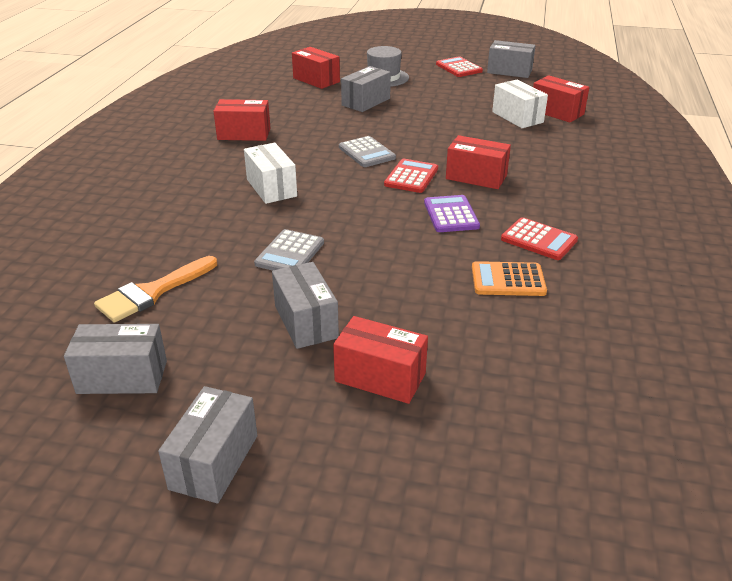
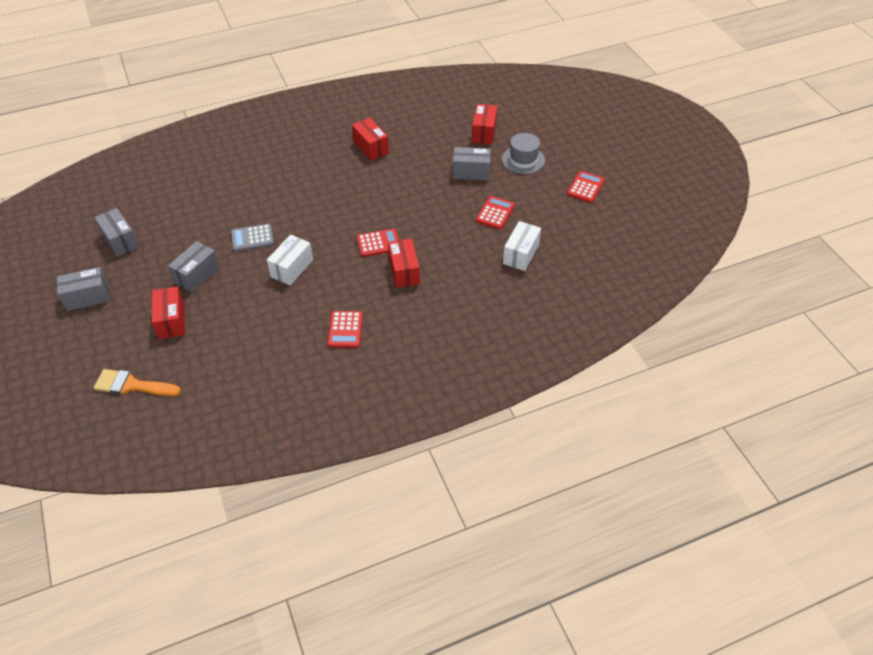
camera: 55 degrees right, 15 degrees up
orange brush [94,256,217,323] -> orange brush moved to [94,369,181,396]
white box [244,143,297,204] -> white box moved to [267,234,313,286]
grey calculator [339,136,396,167] -> none
purple calculator [424,195,480,232] -> none
orange calculator [472,261,547,296] -> none
grey box [487,40,536,78] -> none
red box [533,75,589,123] -> none
none -> red calculator [476,196,515,230]

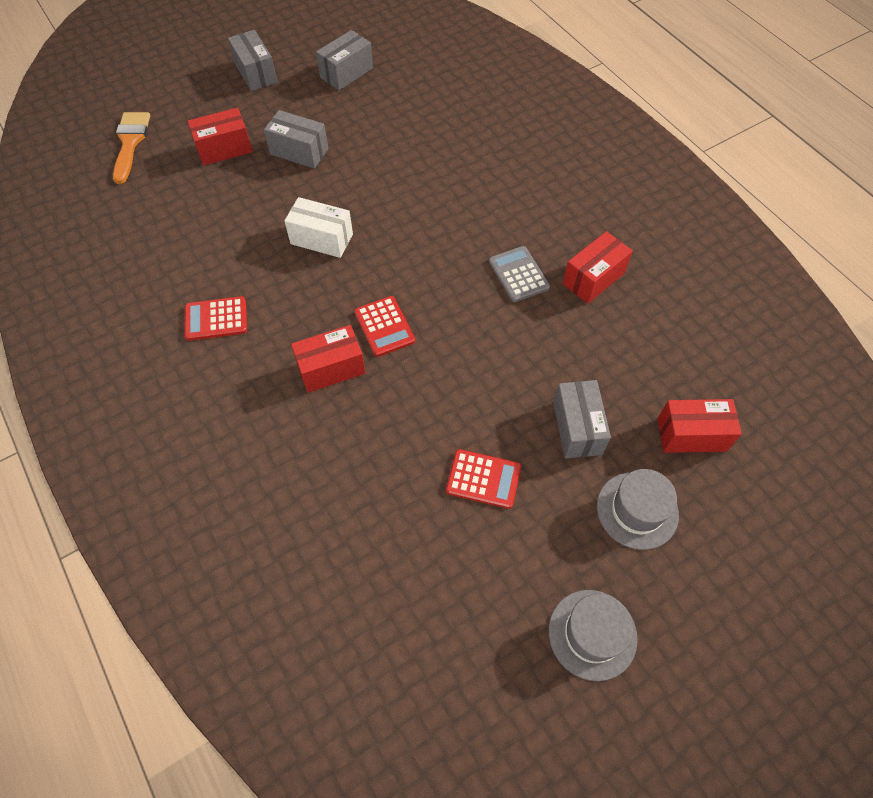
camera: 80 degrees right, 10 degrees up
grey calculator [231,224,274,251] -> grey calculator moved to [489,246,550,302]
white box [503,221,541,271] -> none
red calculator [567,171,605,203] -> grey hat [549,590,638,681]

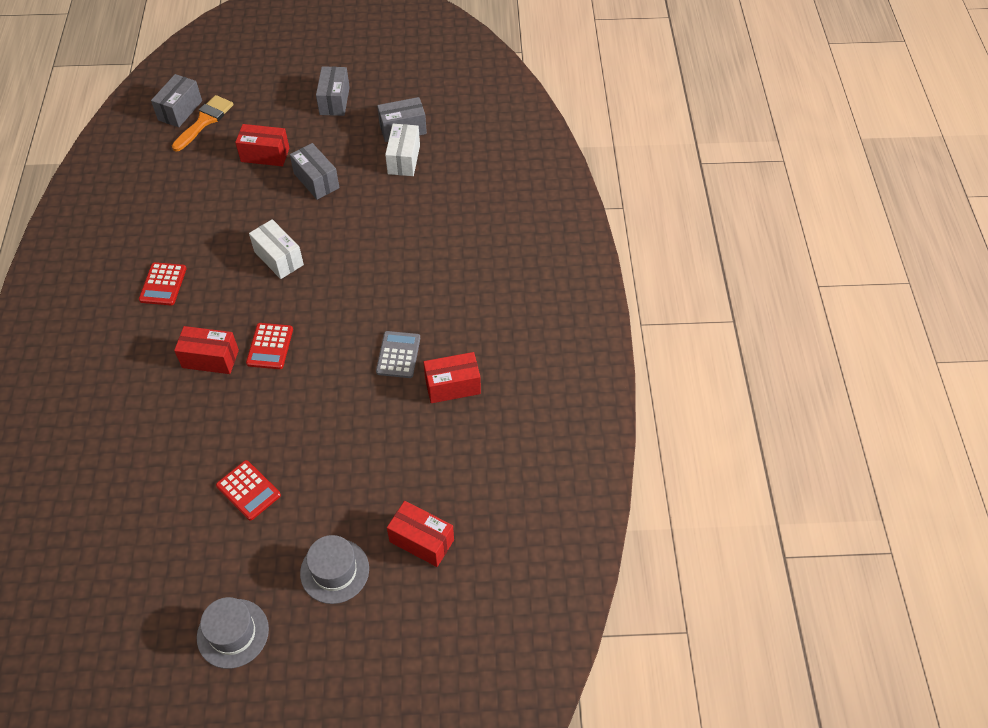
camera: 30 degrees right, 5 degrees down
red calculator [184,296,247,341] -> red calculator turned 105 degrees counterclockwise [139,262,187,305]
grey box [553,380,611,458] -> grey box moved to [151,74,202,127]
none -> white box [385,124,420,176]

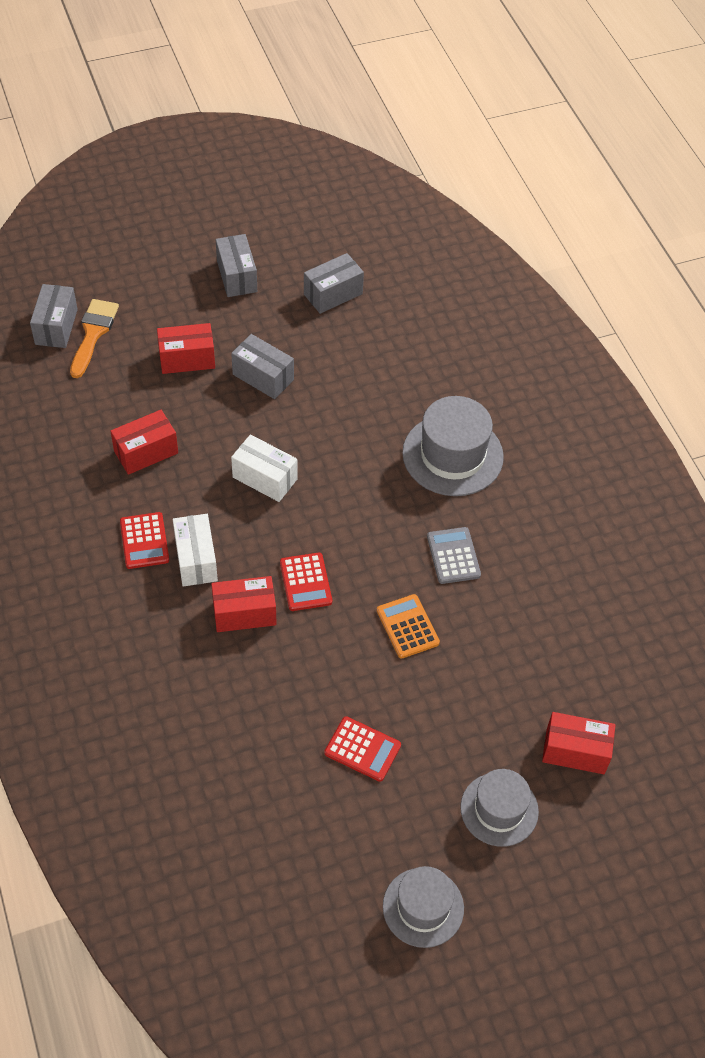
camera: 20 degrees left, 0 degrees up
white box [385,124,420,176] -> white box moved to [173,514,218,587]
red box [424,352,481,403] -> red box moved to [110,410,178,475]
none -> orange calculator [377,594,440,659]
none -> grey hat [402,396,504,496]

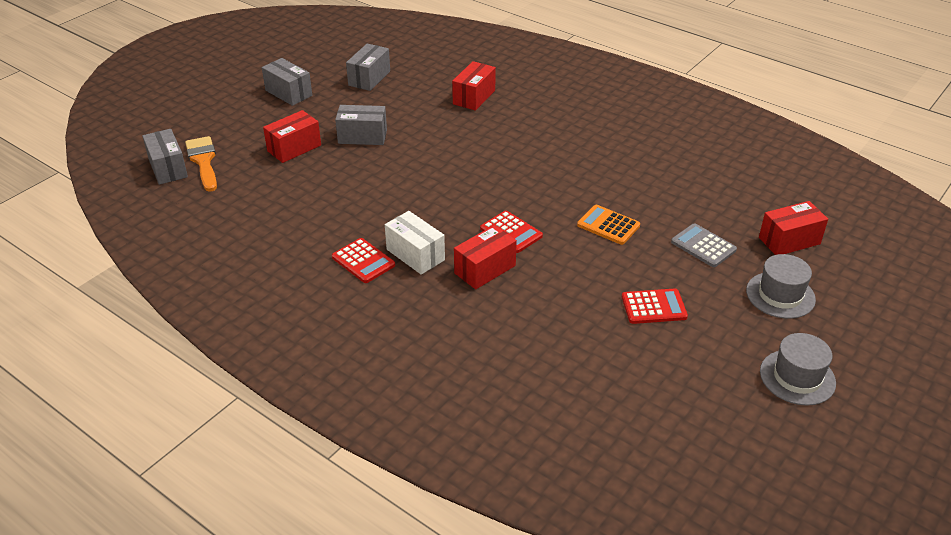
camera: 30 degrees left, 15 degrees down
red box [110,410,178,475] -> red box moved to [452,61,496,111]
white box [231,434,297,502] -> none
grey hat [402,396,504,496] -> none
grey calculator [427,527,481,584] -> grey calculator moved to [671,223,737,267]

